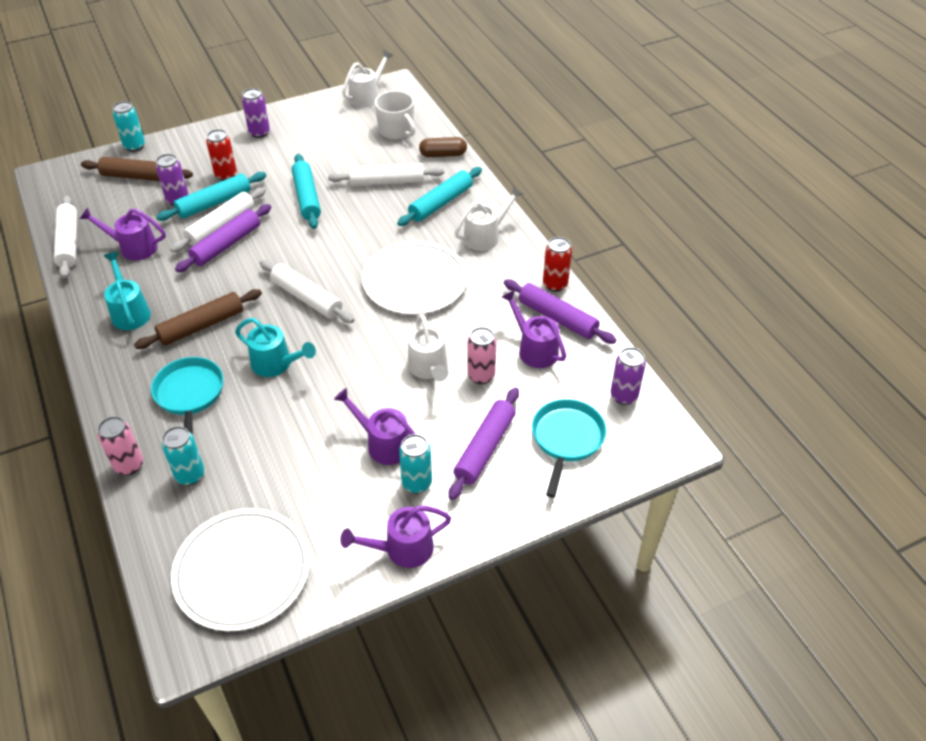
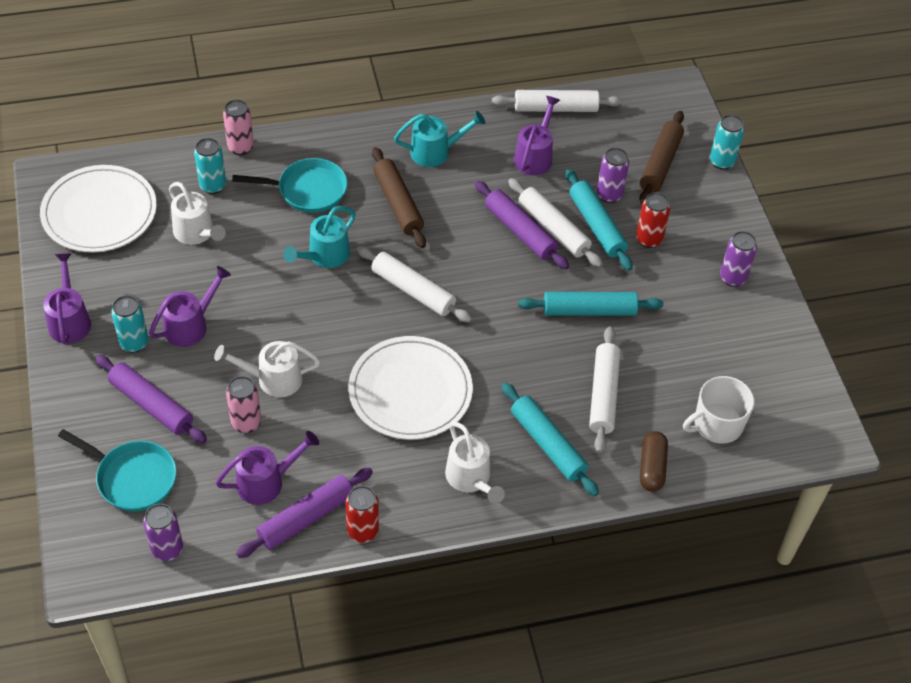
camera: 100 degrees right, 5 degrees up
white rolling pin [260,260,354,323] -> white rolling pin turned 75 degrees clockwise [356,246,472,323]
white watering can [342,50,393,108] -> white watering can moved to [169,182,226,245]

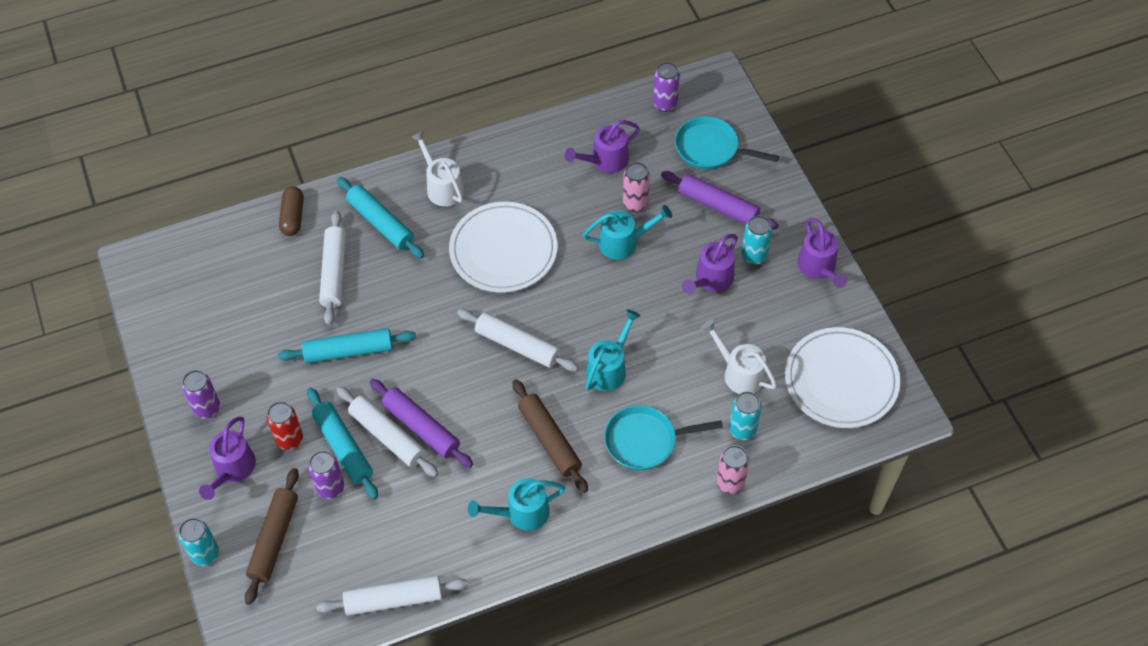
camera: 175 degrees right, 5 degrees up
white watering can [214,341,320,397] -> turquoise watering can [583,205,672,260]
purple rolling pin [236,468,373,558] -> none
red can [345,486,379,543] -> none
purple watering can [514,96,560,176] -> purple watering can moved to [199,417,256,500]
white mug [683,376,755,444] -> none

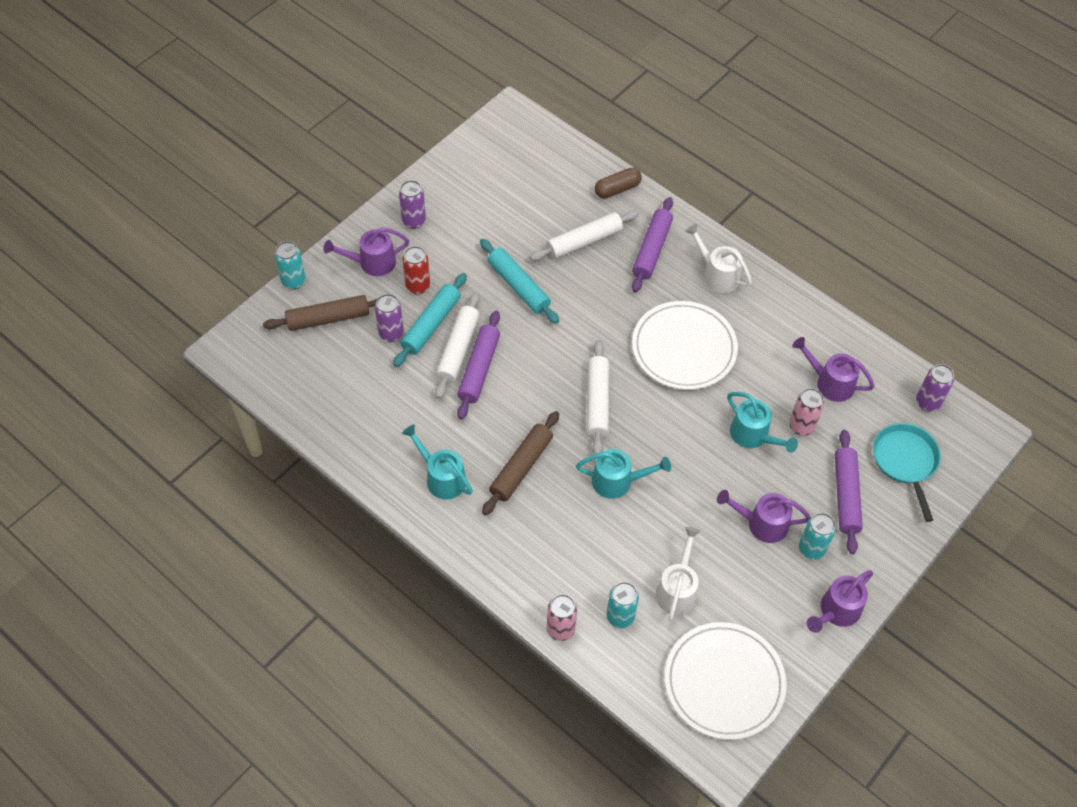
camera: 60 degrees right, 0 degrees up
white rolling pin [316,575,468,616] -> none
turquoise rolling pin [337,177,424,258] -> purple rolling pin [632,197,673,292]
white watering can [411,131,464,206] -> white watering can turned 75 degrees counterclockwise [685,224,752,293]
turquoise pan [604,405,723,470] -> none

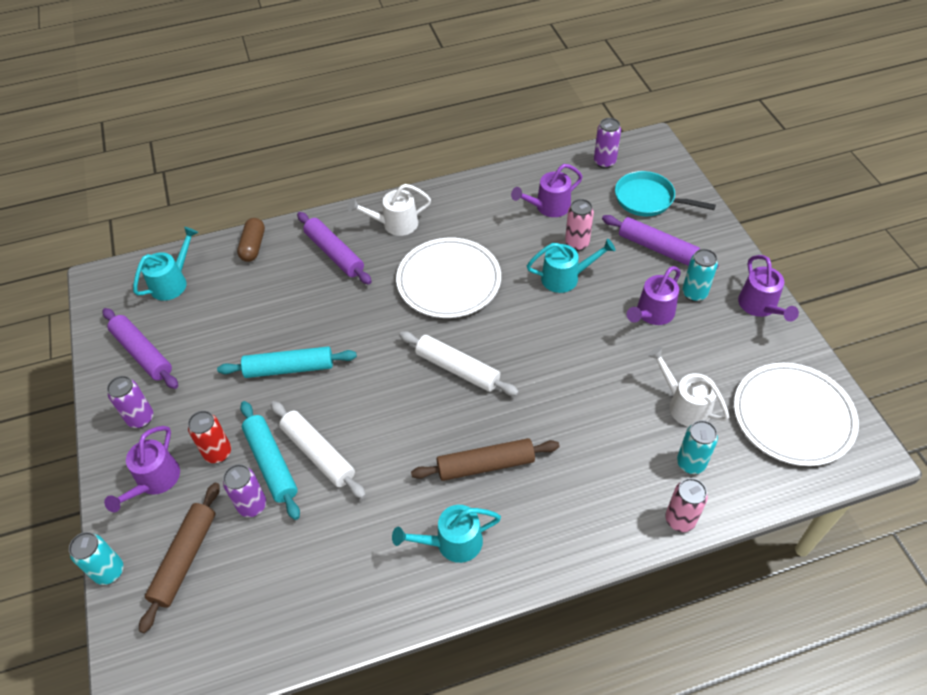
camera: 55 degrees left, 5 degrees down
purple rolling pin [457,311,500,419] -> purple rolling pin moved to [103,308,178,389]
brown rolling pin [482,411,559,515] -> brown rolling pin turned 75 degrees counterclockwise [411,438,560,481]
white rolling pin [530,210,639,261] -> none
turquoise watering can [576,449,671,499] -> turquoise watering can moved to [133,227,198,301]

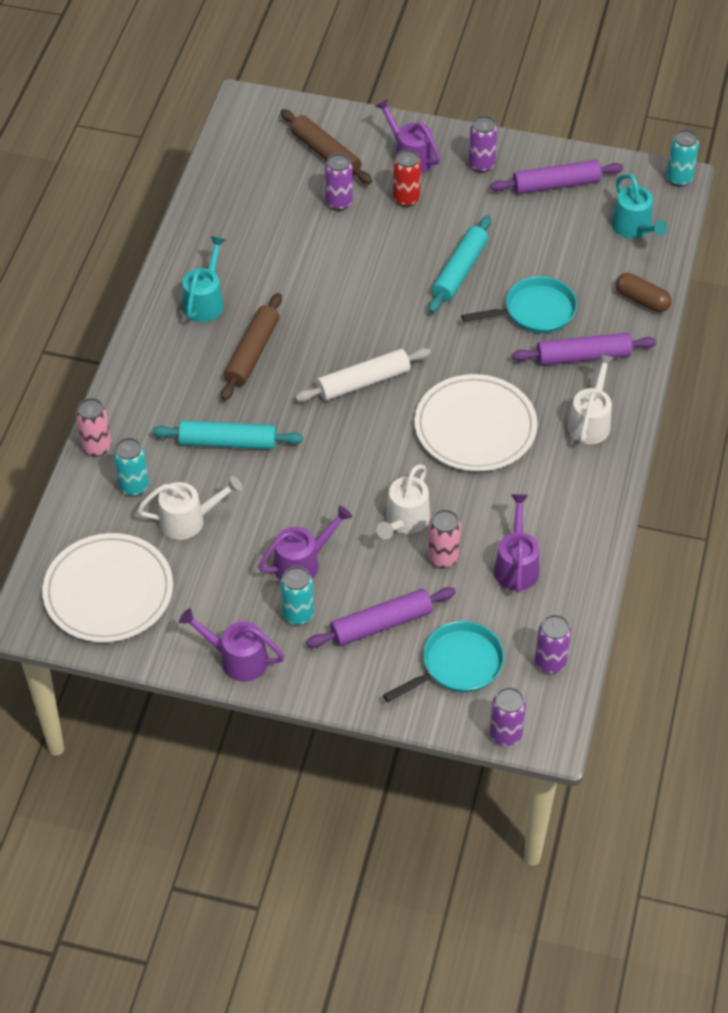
camera: 120 degrees right, 0 degrees up
turquoise can [69,532,123,585] -> turquoise can moved to [666,129,699,187]
turquoise rolling pin [240,401,300,520] -> turquoise rolling pin moved to [152,420,303,450]
white rolling pin [271,401,366,499] -> none
turquoise watering can [527,239,616,293] -> white watering can [377,464,430,539]
purple watering can [627,266,681,325] -> purple watering can turned 75 degrees clockwise [258,505,352,580]
none -> turquoise pan [461,276,577,333]
none -> purple can [490,687,526,746]

